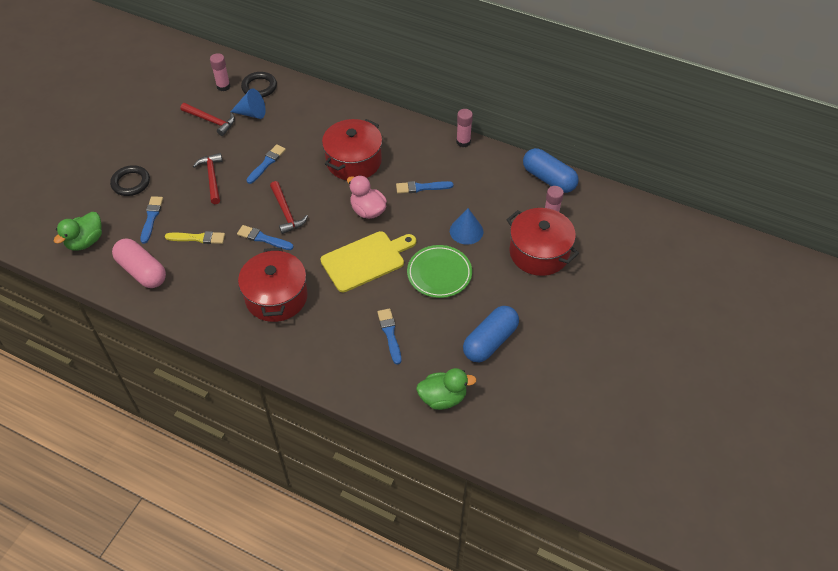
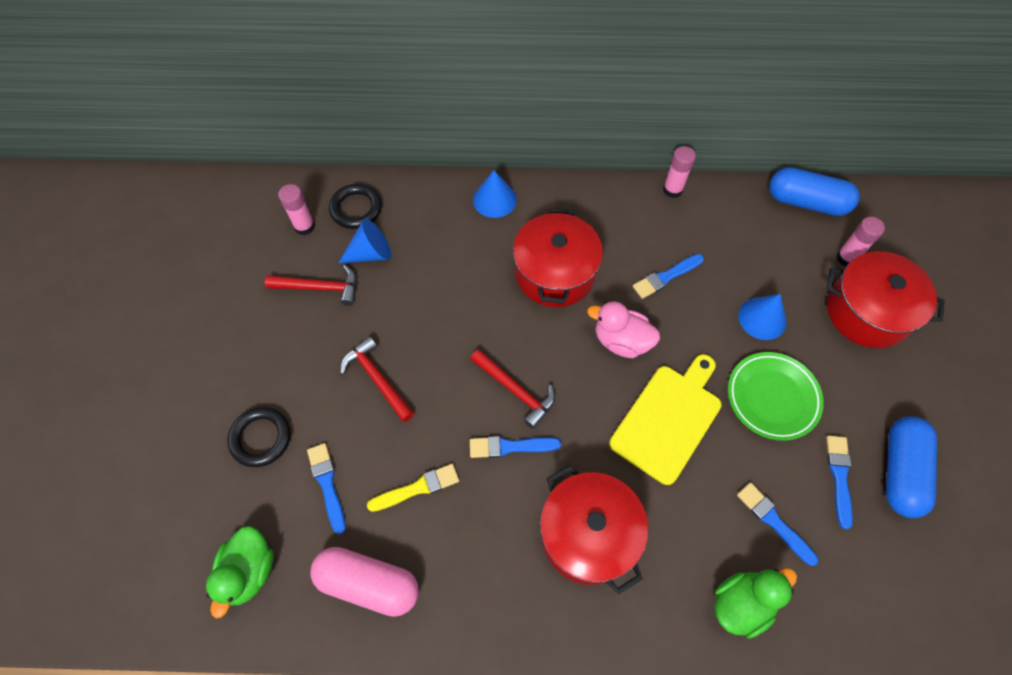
camera: 25 degrees left, 10 degrees up
blue brush [246,144,286,184] -> blue brush moved to [826,435,853,529]
green duck [416,368,477,410] -> green duck moved to [715,568,797,639]
none -> blue cone [473,170,517,218]

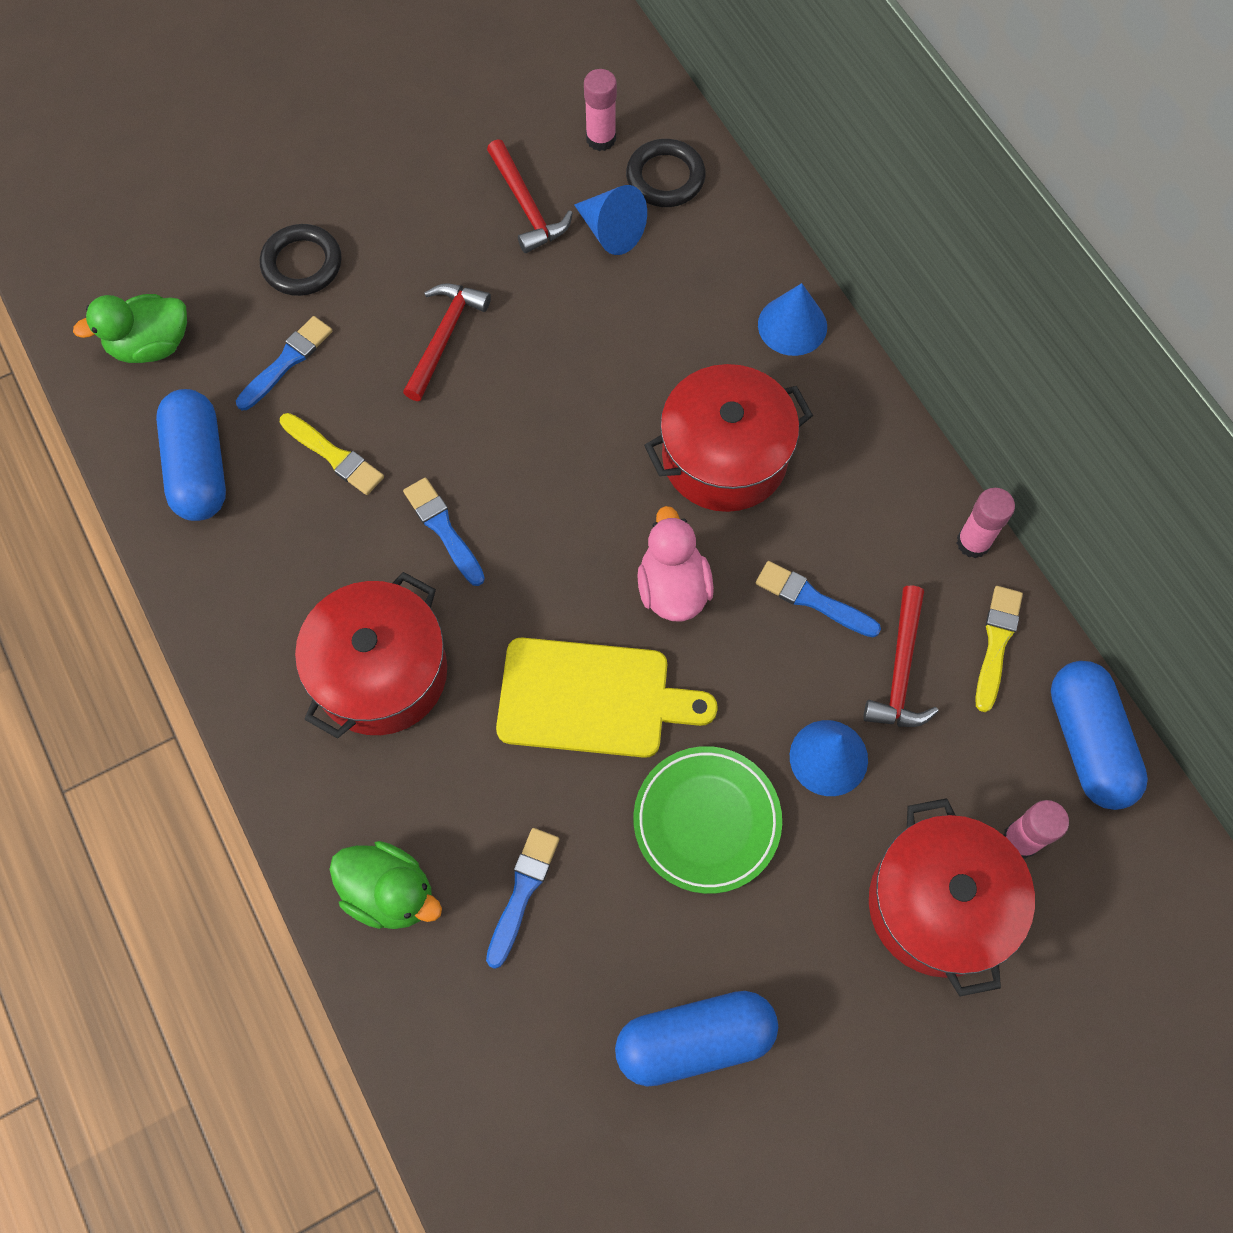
camera: 60 degrees right, 5 degrees up
pink capsule [311,547,419,617] -> blue capsule [156,389,226,521]
red hammer [470,349,555,429] -> red hammer moved to [863,585,939,727]
blue brush [826,435,853,529] -> none
none -> yellow brush [975,586,1023,712]

